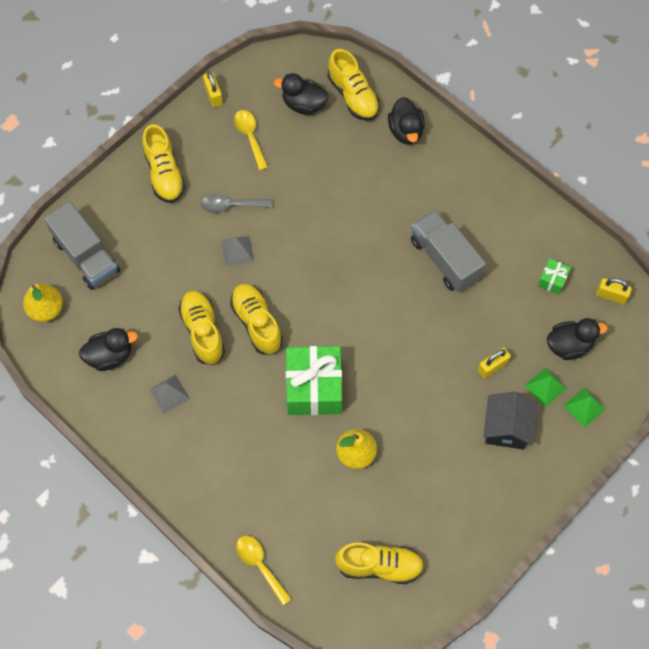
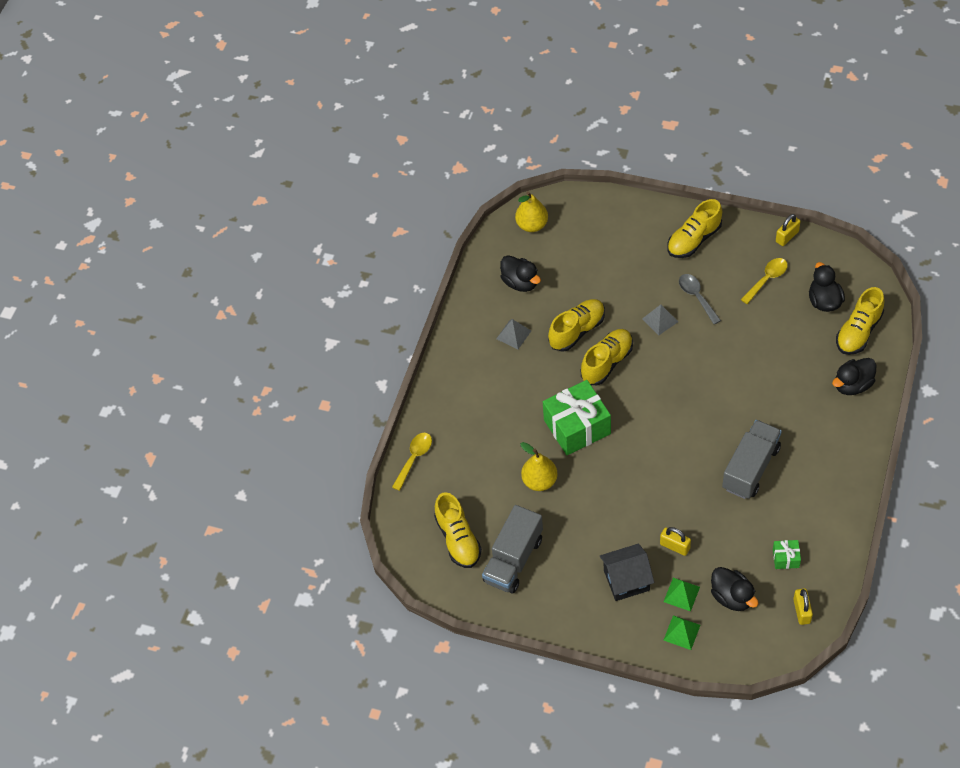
camera: 70 degrees right, 10 degrees down
grey truck [44,201,120,290] -> grey truck moved to [482,505,543,594]

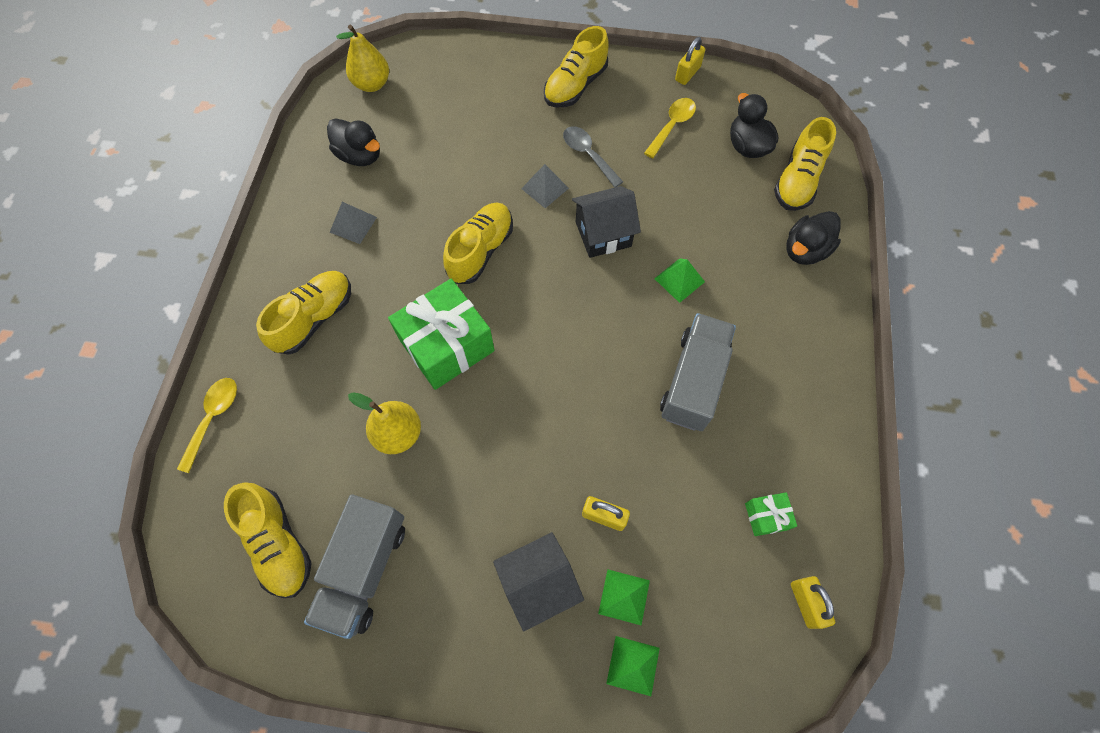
camera: 15 degrees left, 10 degrees up
yellow shoe [548,299,605,352] -> yellow shoe moved to [256,271,351,355]
black duck [711,567,758,611] -> none
none -> black house [572,186,641,258]
none -> green pyramid [654,258,705,303]

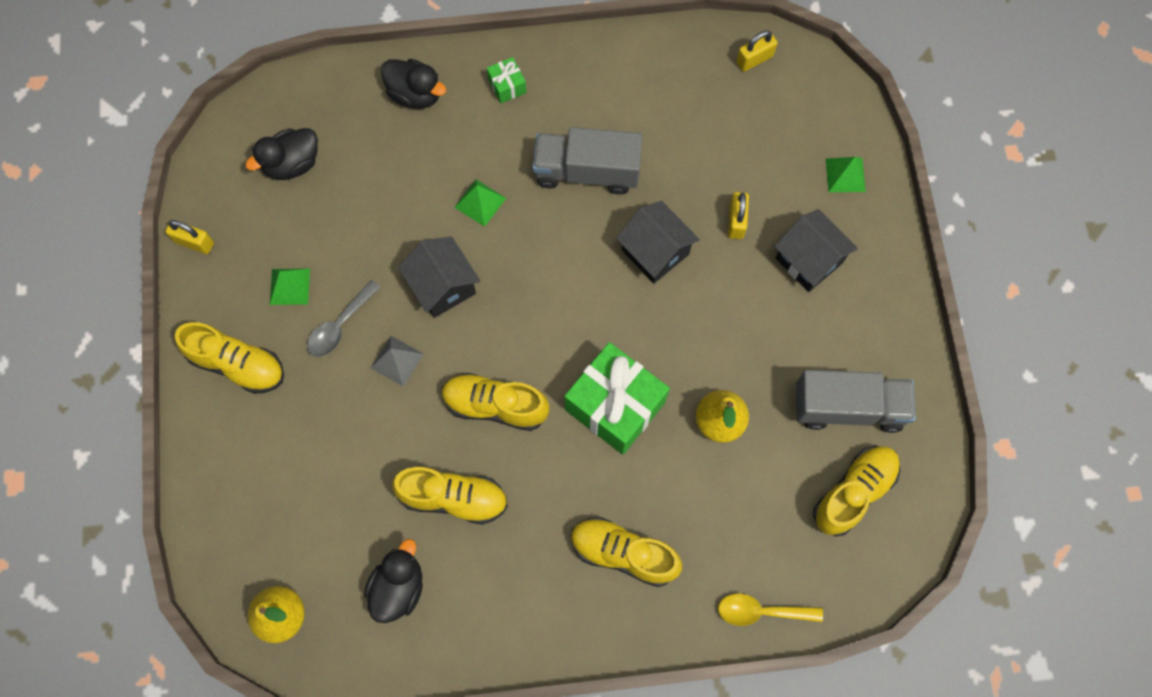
camera: 105 degrees left, 5 degrees up
grey pyramid [330,202,377,244] -> none
green pyramid [598,570,650,626] -> green pyramid moved to [270,268,310,305]
yellow spoon [644,98,696,158] -> none
green gift [745,492,797,536] -> green gift moved to [487,57,527,104]
yellow shoe [774,117,836,211] -> yellow shoe moved to [392,467,508,525]
none -> black house [616,201,700,283]

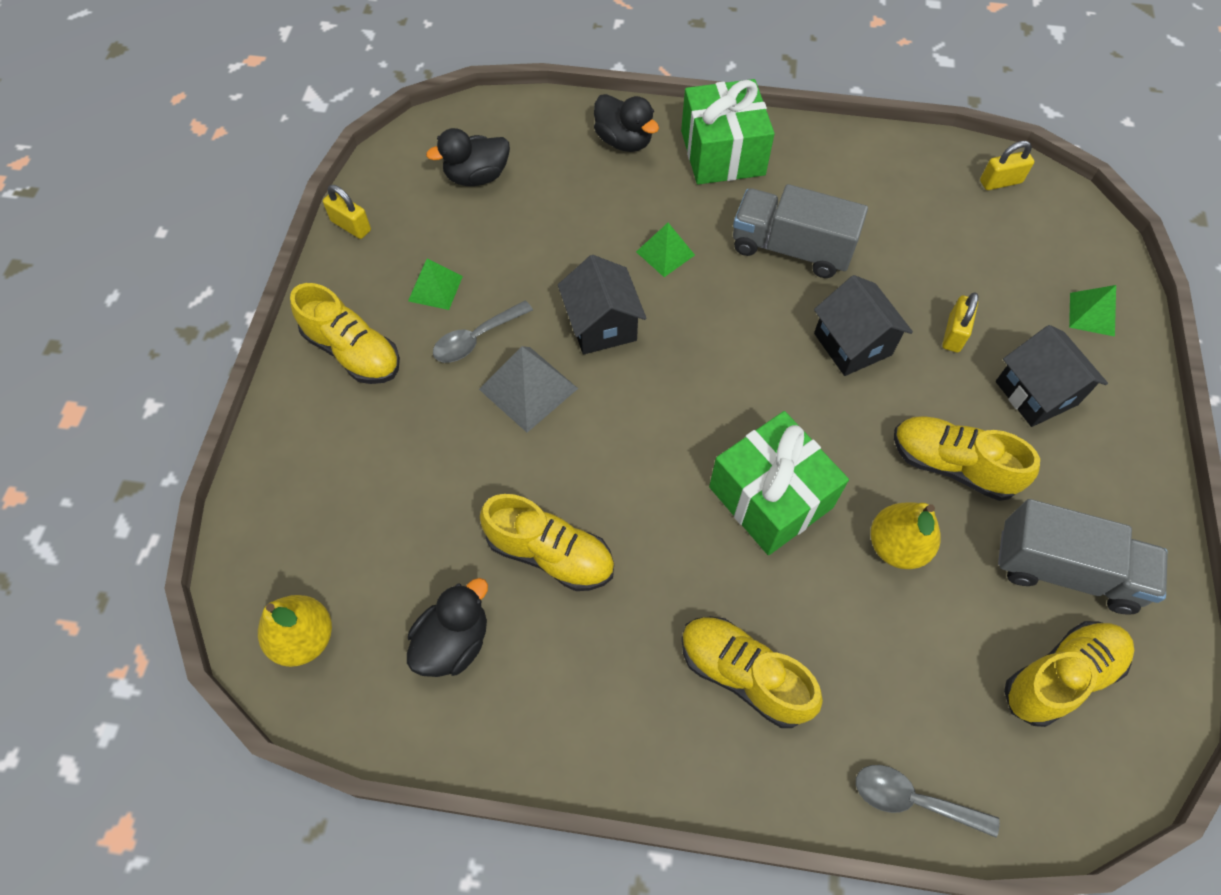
camera: 15 degrees right, 10 degrees down
grey pyramid [371,336,424,387] -> grey pyramid [479,346,578,433], size x1.54
yellow shoe [442,373,549,431] -> yellow shoe moved to [894,416,1040,501]
green gift [487,57,527,104] -> green gift [681,79,775,185], size x2.23
yellow spoon [718,594,823,626] -> grey spoon [856,765,1000,838]

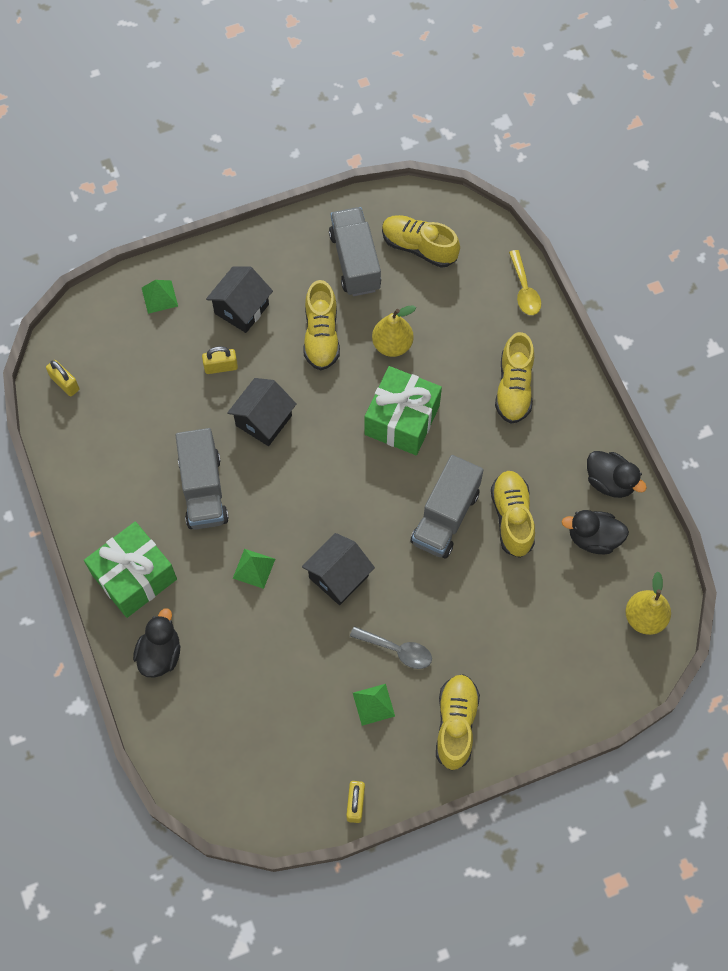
camera: 120 degrees left, 5 degrees up
black duck [426,128,510,186] -> black duck moved to [587,451,647,498]
grey pyramid [479,346,578,433] -> none
grey spoon [856,765,1000,838] -> yellow spoon [509,250,541,315]
none -> grey truck [410,455,484,558]

